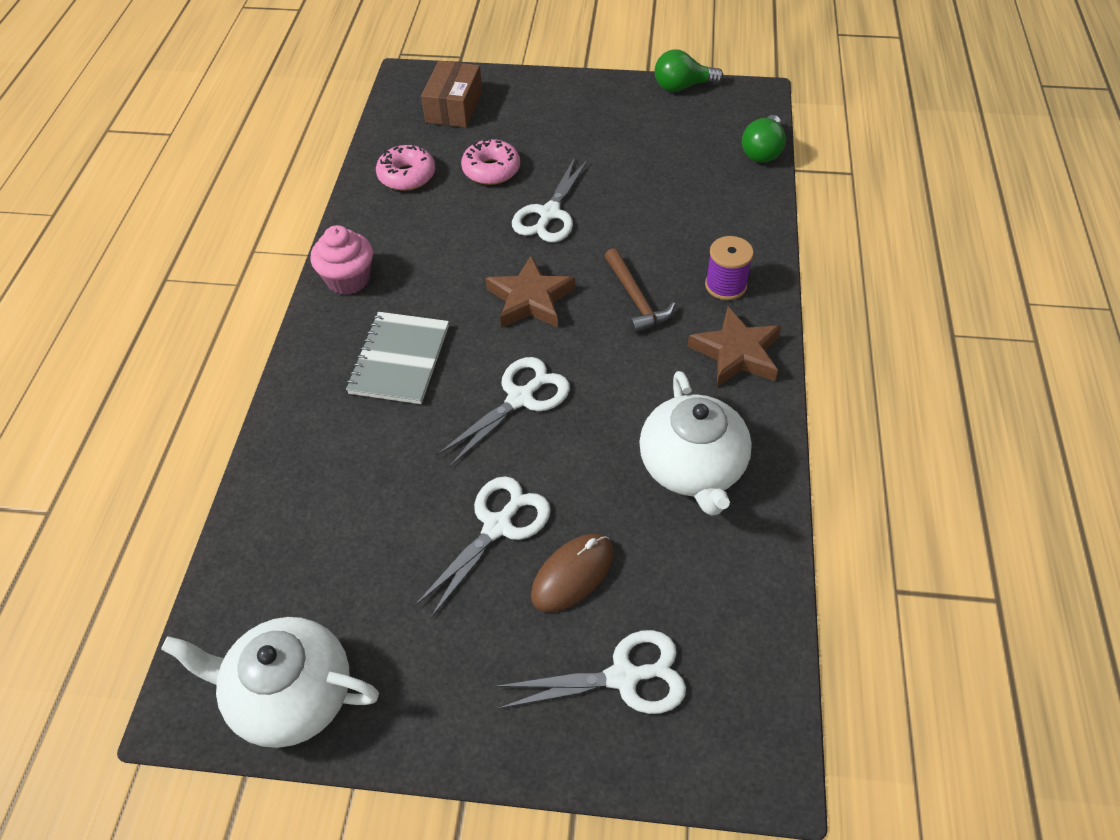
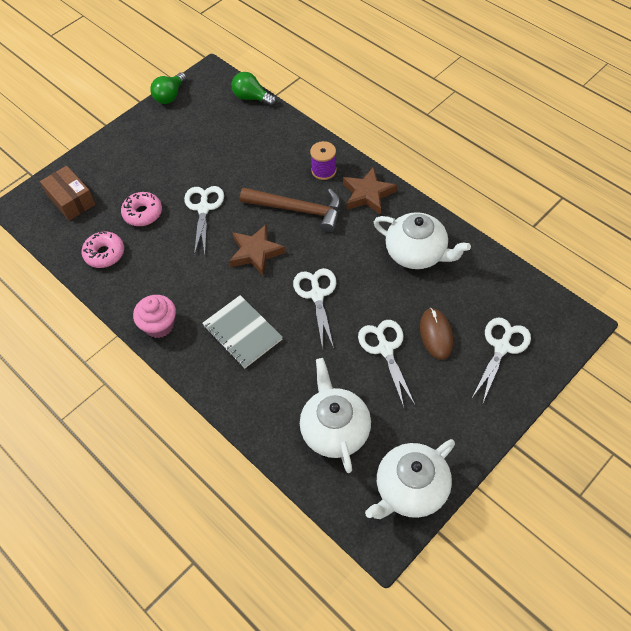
camera: 50 degrees left, 5 degrees up
white scissors [512,157,589,242] -> white scissors turned 150 degrees counterclockwise [184,186,224,255]
brown hammer [605,248,675,333] -> brown hammer [240,188,341,233], size x1.54
green light bulb [742,115,786,163] -> green light bulb turned 150 degrees clockwise [231,72,276,106]
none -> white teapot [300,358,371,473]

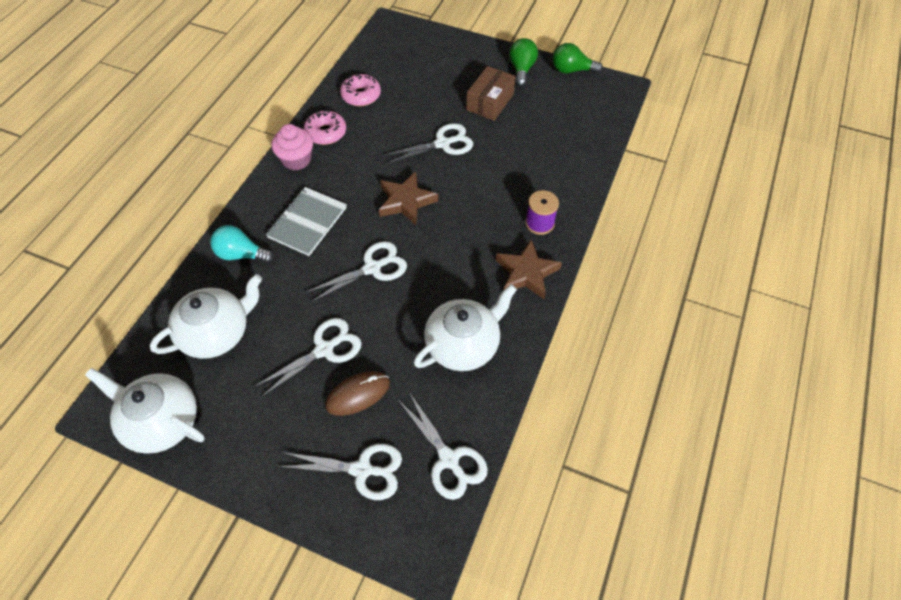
camera: 65 degrees right, 0 degrees up
brown box [40,166,96,221] -> brown box moved to [466,66,516,121]
pink donut [121,192,162,226] -> pink donut moved to [304,110,346,145]
green light bulb [231,72,276,106] -> green light bulb moved to [509,38,538,87]
brown hammer [240,188,341,233] -> none
white teapot [374,212,471,269] -> white teapot turned 135 degrees counterclockwise [414,284,517,371]
none -> turquoise light bulb [210,225,274,263]
none -> white scissors [398,392,488,500]

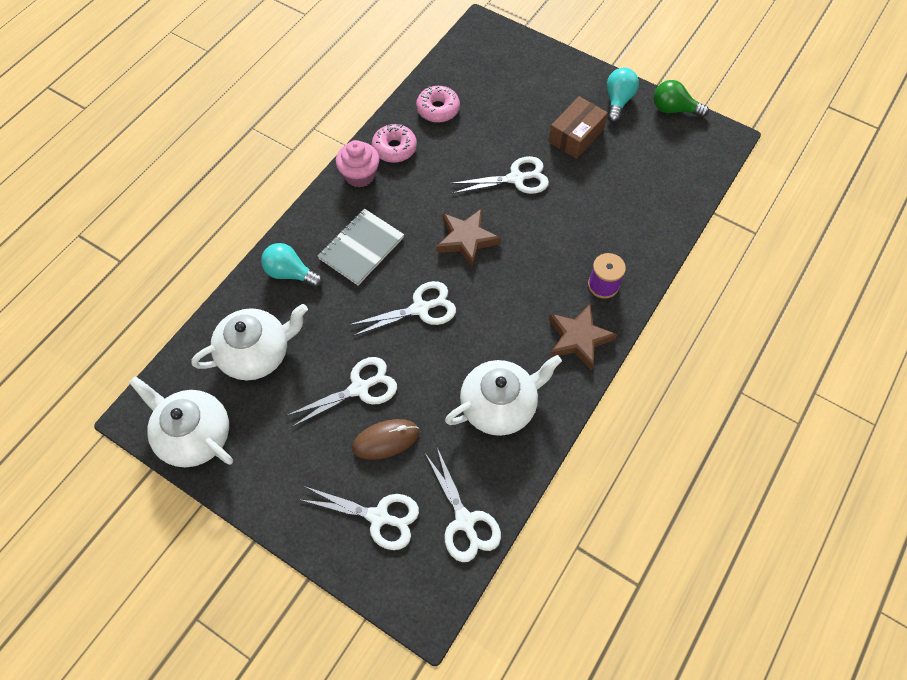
camera: 10 degrees right, 5 degrees up
green light bulb [509,38,538,87] -> turquoise light bulb [607,68,639,123]

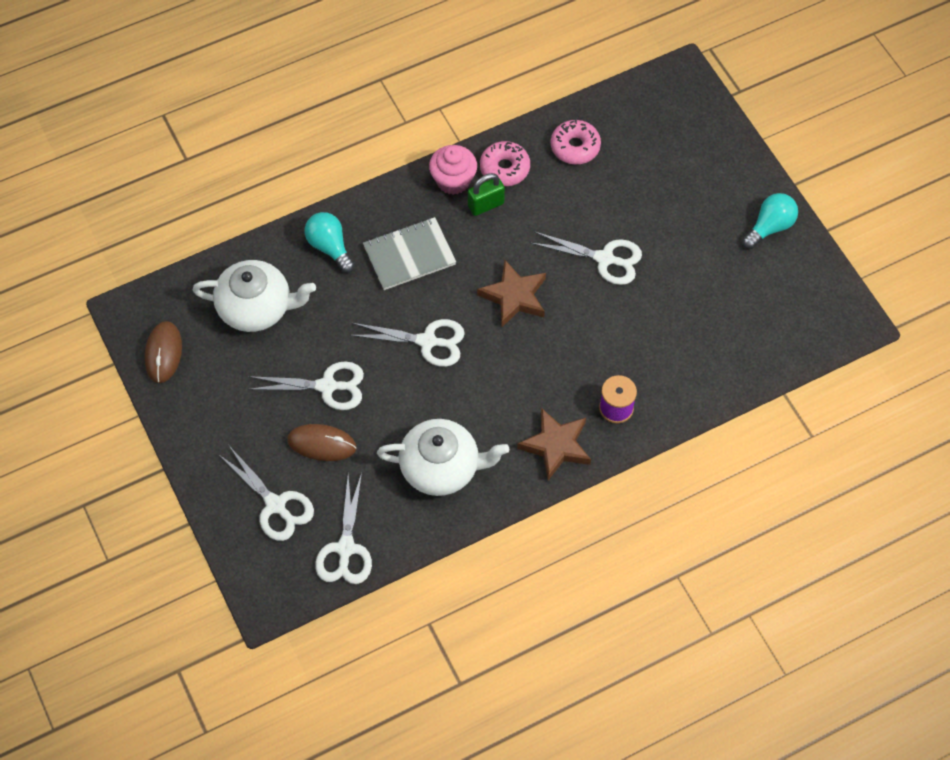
camera: 30 degrees right, 0 degrees up
white teapot [129,376,233,467] -> brown mouse [145,321,182,383]
brown box [548,96,608,159] -> none
green light bulb [654,80,709,118] -> none
none -> green padlock [468,173,505,216]

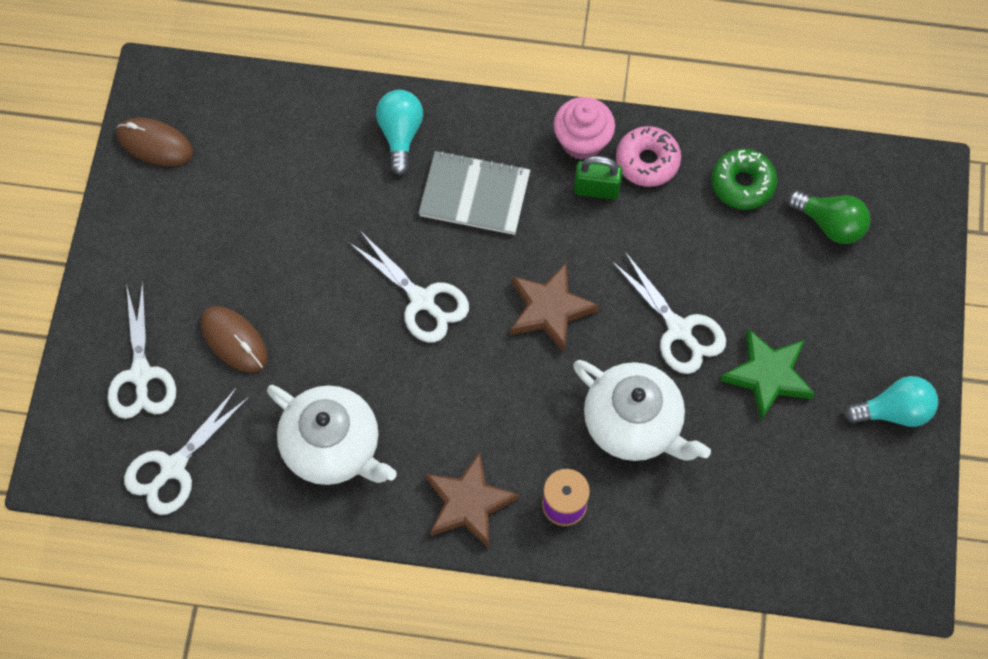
camera: 35 degrees right, 5 degrees up
brown mouse [145,321,182,383] -> brown mouse turned 75 degrees clockwise [117,118,193,166]
white teapot [193,260,316,332] -> white teapot moved to [573,360,711,461]
white scissors [248,361,364,410] -> none
pink donut [551,119,601,164] -> green donut [711,149,777,210]
none -> green star [720,329,815,420]
none -> green light bulb [787,190,871,244]

